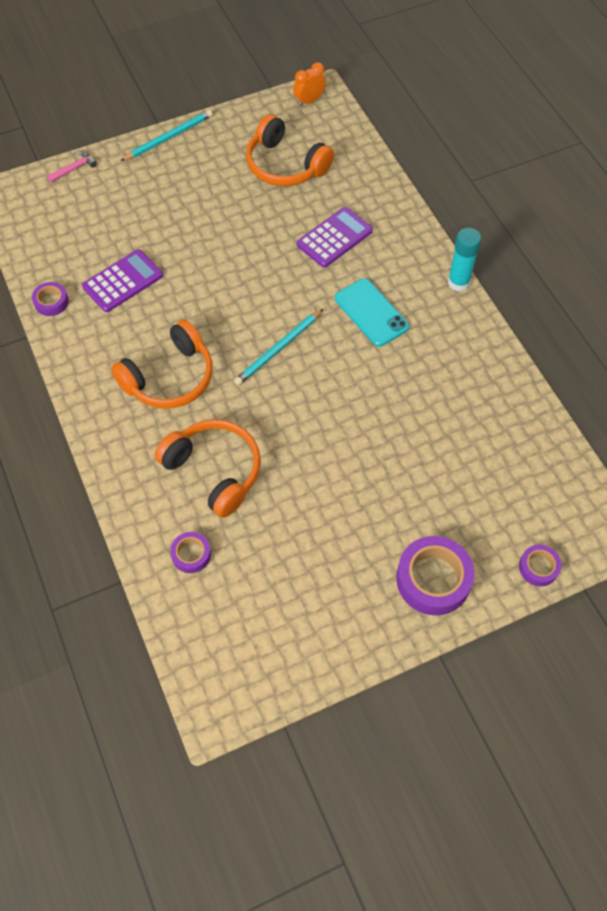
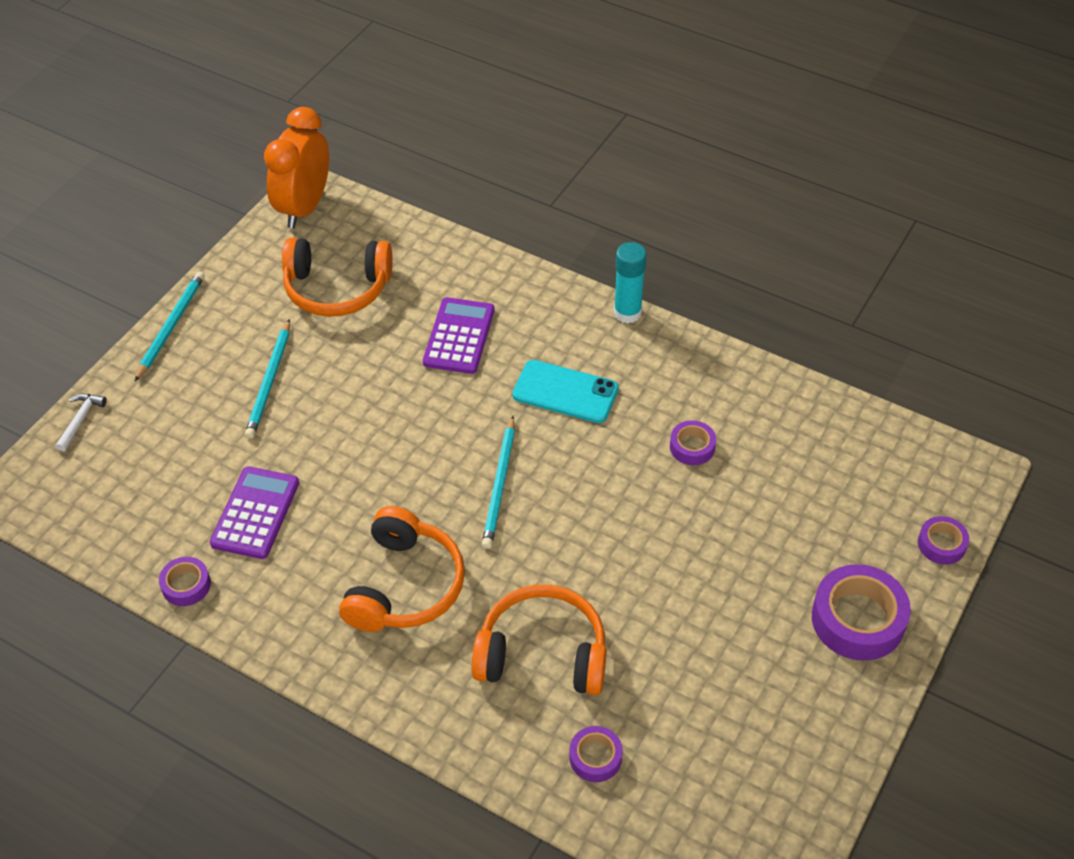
camera: 35 degrees left, 10 degrees down
pink hammer [47,151,97,183] -> white hammer [56,394,107,451]
orange clock [293,62,326,107] -> orange clock [264,107,329,228], size x1.95
none -> turquoise pencil [245,319,290,439]
none -> purple tape [670,420,716,465]

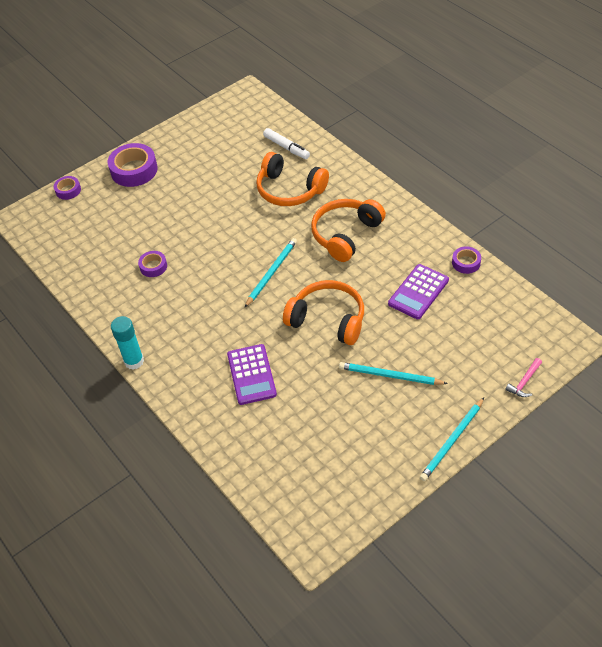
camera: 155 degrees left, 0 degrees up
white hammer [56,394,107,451] -> pink hammer [505,358,542,397]
turquoise pencil [245,319,290,439] -> turquoise pencil turned 105 degrees counterclockwise [339,362,448,385]
orange clock [264,107,329,228] -> none
orange headphones [282,238,392,317] -> orange headphones moved to [283,280,364,345]
purple calculator [423,297,495,374] -> purple calculator turned 45 degrees counterclockwise [227,344,277,405]
turquoise phone [512,360,619,423] -> none
purple tape [569,726,623,782] -> white marker [263,128,310,159]

